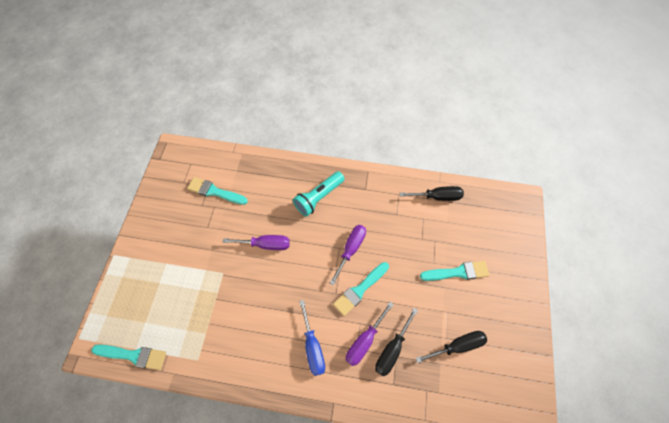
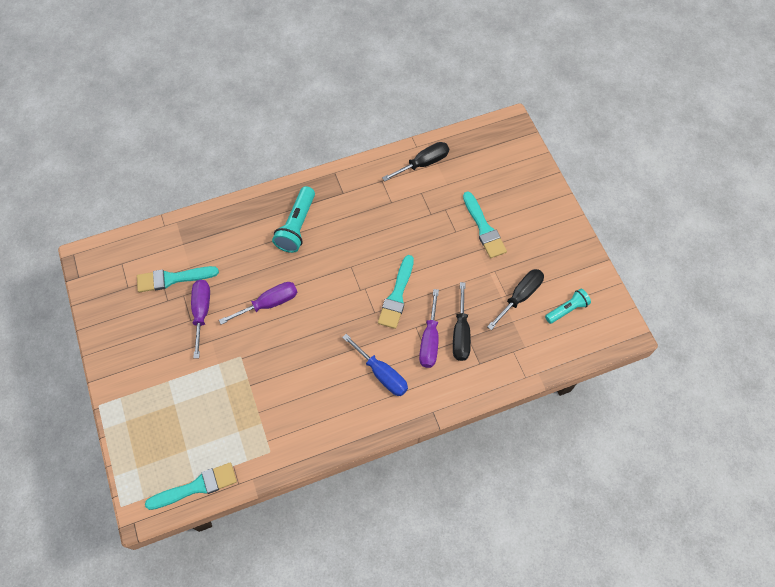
camera: 30 degrees left, 0 degrees up
purple screwdriver [330,225,366,285] -> purple screwdriver moved to [191,280,210,359]
turquoise brush [420,261,489,281] -> turquoise brush turned 105 degrees clockwise [463,191,507,258]
none -> turquoise flashlight [545,289,591,324]

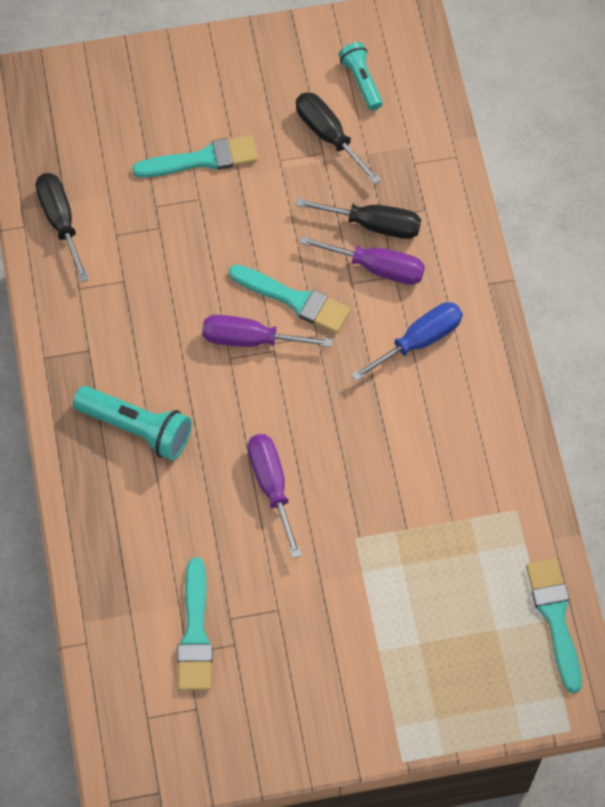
camera: 80 degrees left, 0 degrees up
purple screwdriver [191,280,210,359] -> purple screwdriver moved to [202,315,333,347]

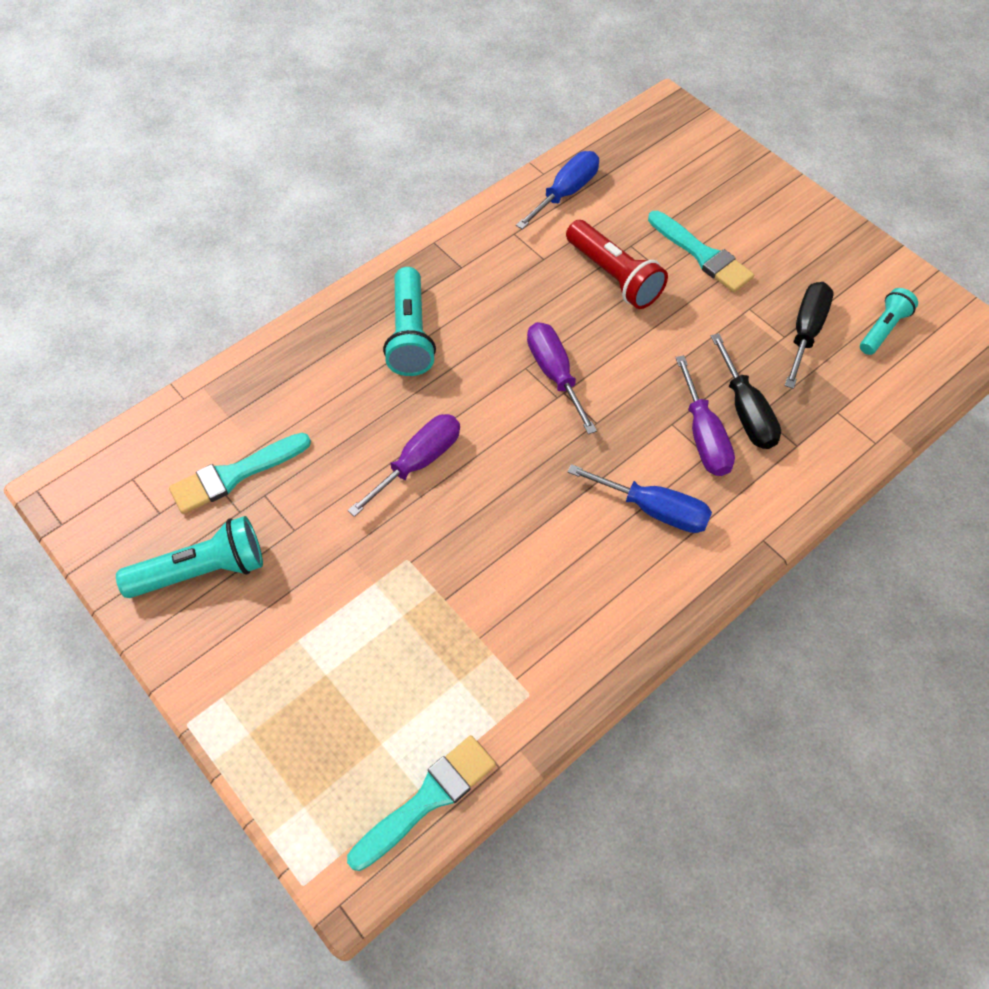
camera: 60 degrees right, 5 degrees down
black screwdriver [36,173,89,282] -> blue screwdriver [516,151,599,229]
turquoise brush [229,264,351,333] -> none
none -> turquoise flashlight [116,516,263,598]
none -> red flashlight [566,220,668,309]

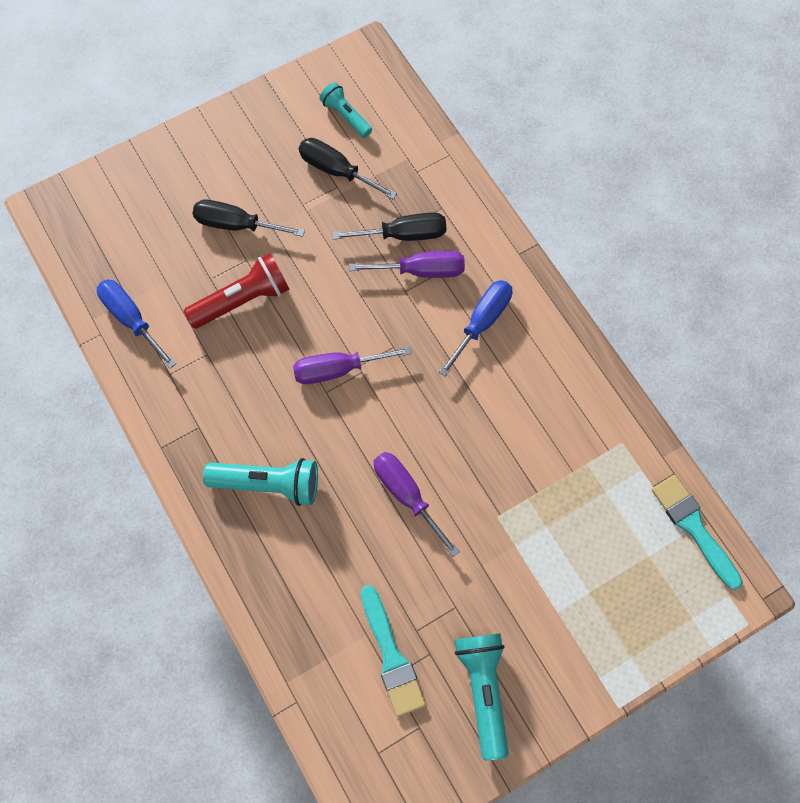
camera: 80 degrees left, 10 degrees up
turquoise brush [648,211,754,292] -> black screwdriver [193,200,305,237]

